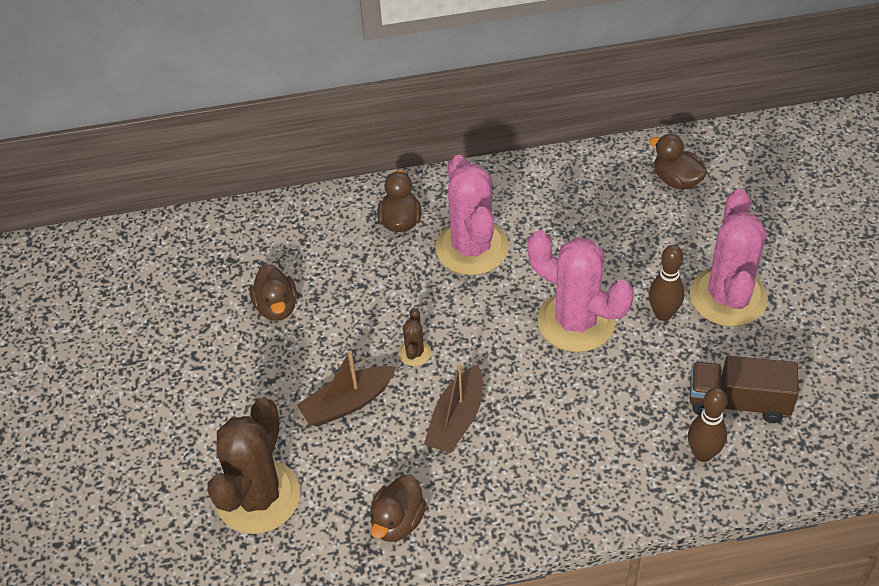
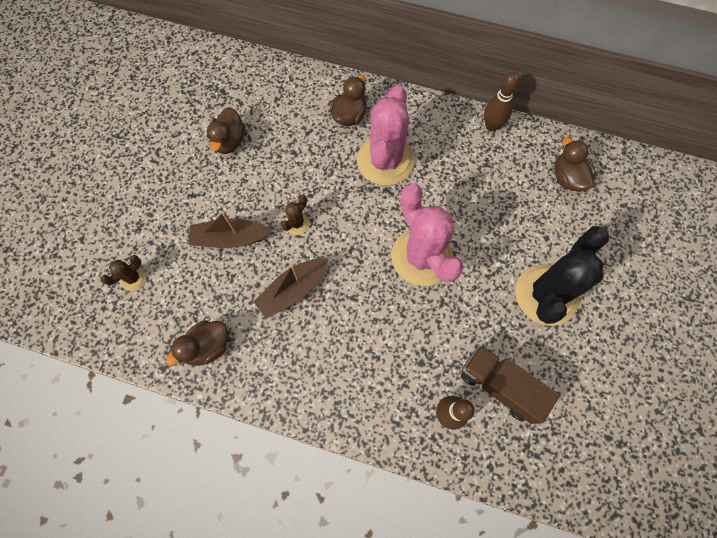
camera: 25 degrees right, 20 degrees up
brown cactus [207,398,300,534] -> brown cactus [100,255,146,291], size x0.42
brown bowling pin [649,245,684,321] -> brown bowling pin moved to [484,72,520,131]
pink cactus [690,189,768,327] -> black cactus [515,226,609,326]

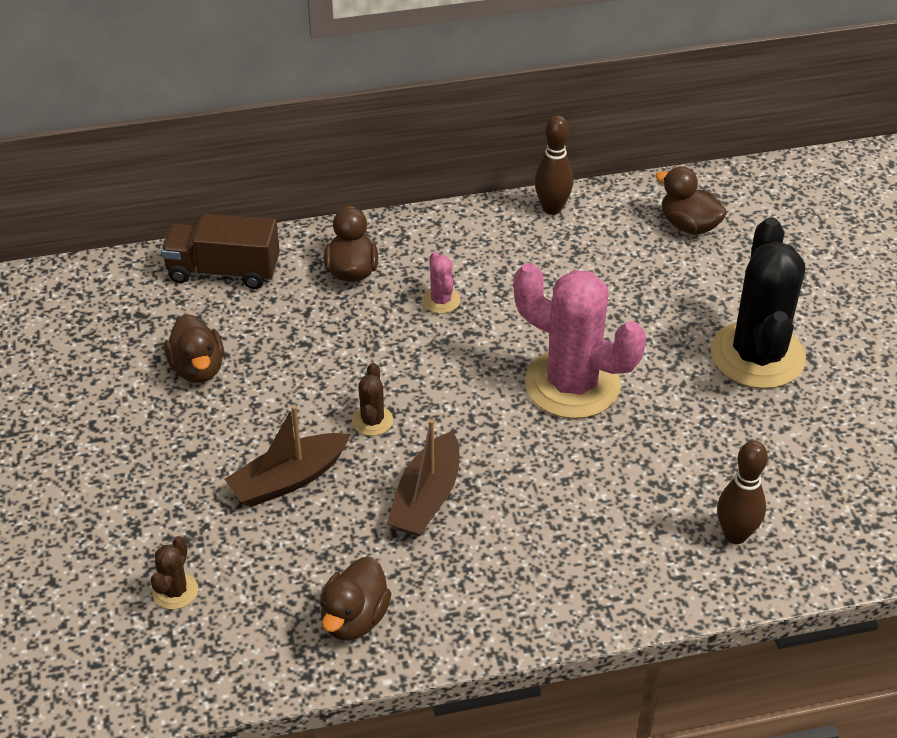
camera: 30 degrees left, 25 degrees down
pink cactus [357,85,415,186] -> pink cactus [422,252,461,314], size x0.42
brown truck [461,345,560,424] -> brown truck moved to [161,214,280,289]

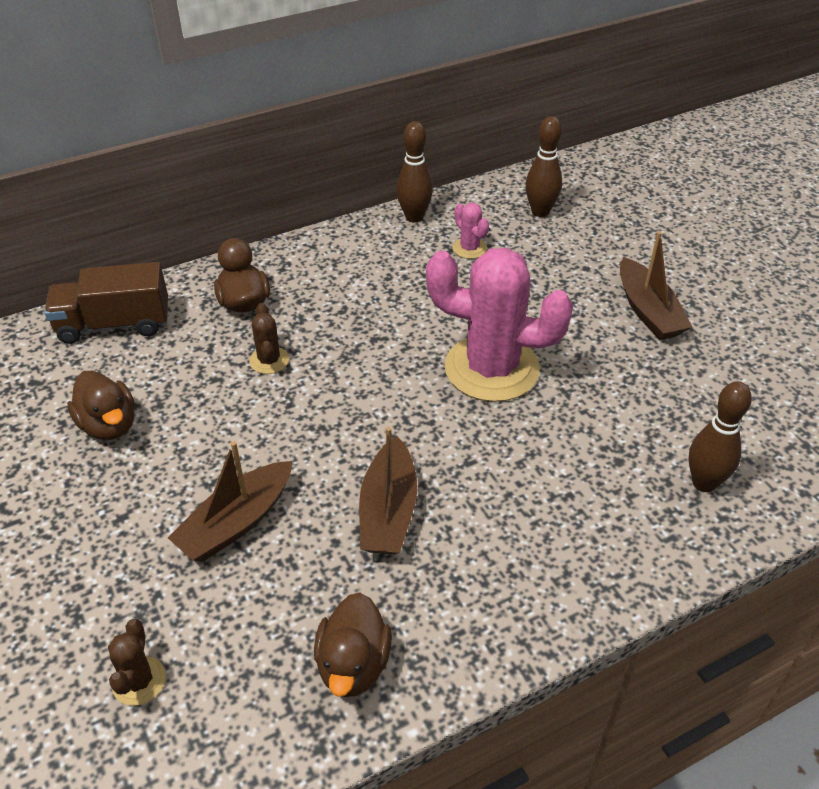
camera: 15 degrees left, 0 degrees up
brown cactus [352,363,393,436] -> brown cactus moved to [249,303,289,374]
pink cactus [422,252,461,314] -> pink cactus moved to [452,203,489,259]
brown duck [656,166,727,235] -> brown bowling pin [526,116,562,217]
black cactus [711,217,806,389] -> brown boat [620,231,692,340]

